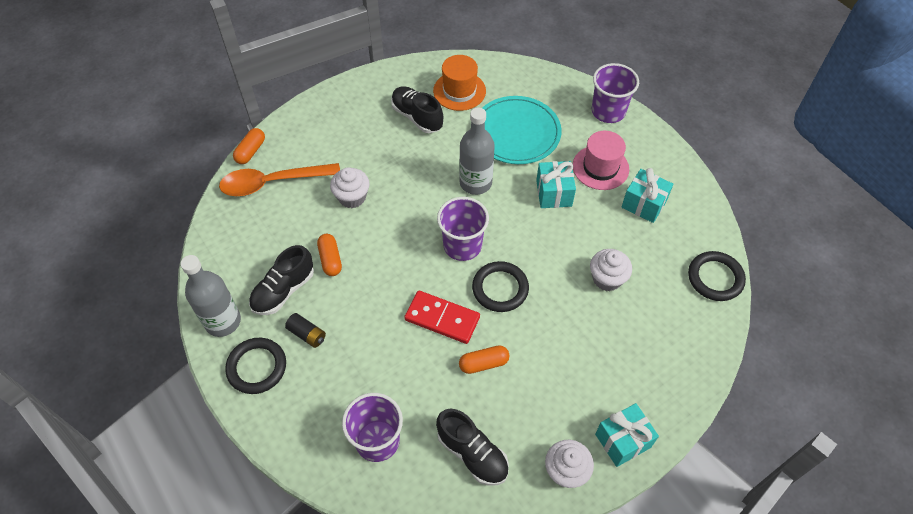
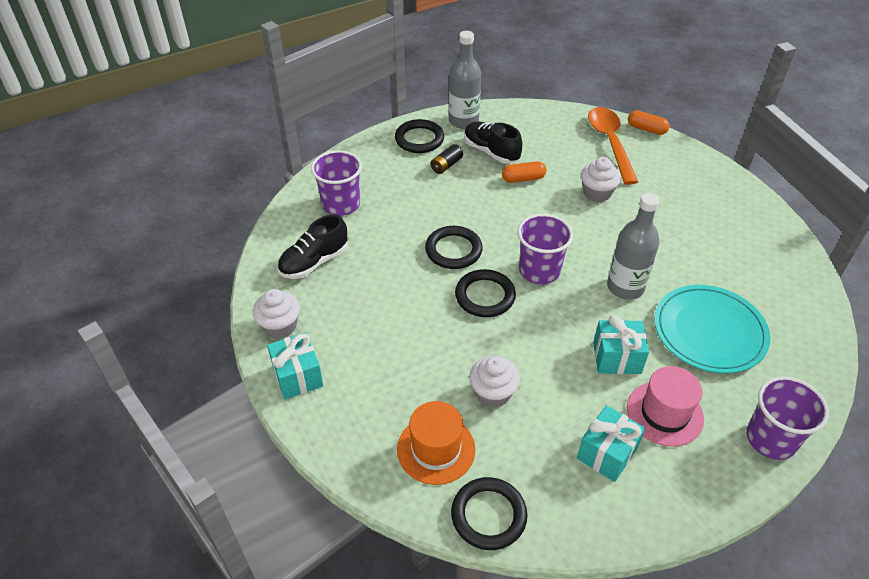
camera: 95 degrees right, 10 degrees down
black shoe [391,86,443,133] -> none
red domino [404,291,480,344] -> black ring [425,226,483,269]
orange hat [433,55,486,111] -> orange hat moved to [397,401,475,485]
orange capsule [459,345,510,374] -> none

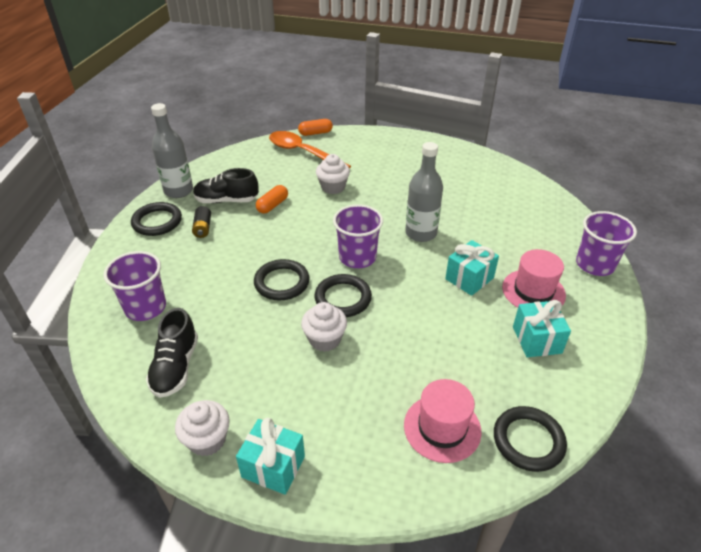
camera: 45 degrees left, 5 degrees down
orange hat [397,401,475,485] -> pink hat [404,379,481,463]
white cupcake [469,356,520,408] -> white cupcake moved to [301,302,347,352]
turquoise plate [654,285,770,373] -> none

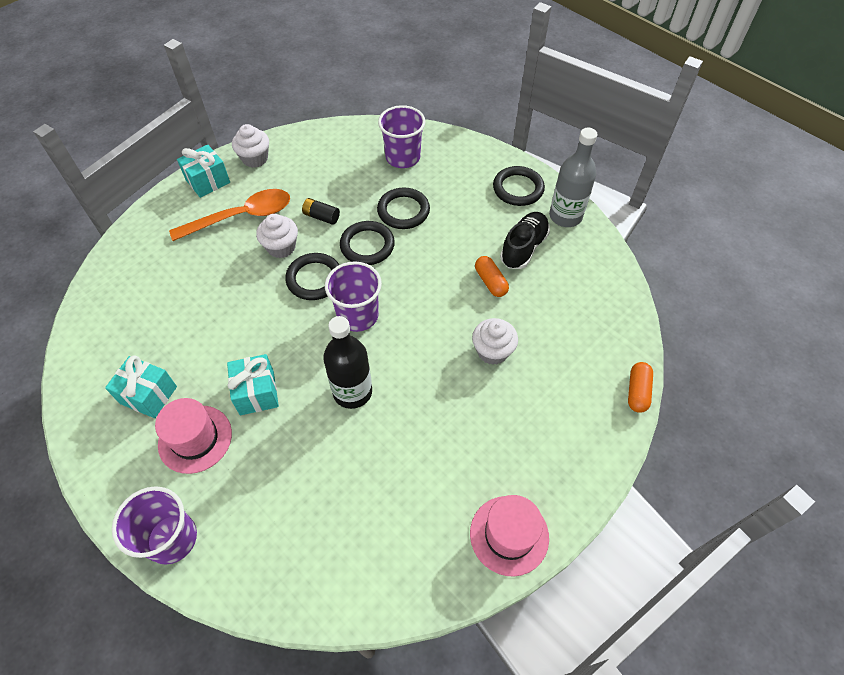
camera: 120 degrees right, 15 degrees up
black shoe [146,308,198,398] -> none
black battery [192,206,211,238] -> black battery moved to [302,198,340,225]
orange spoon [269,131,351,169] -> orange spoon moved to [169,189,290,241]
pink hat [404,379,481,463] -> pink hat moved to [470,495,549,577]
grey bottle [405,142,443,242] -> black bottle [323,316,372,409]
black ring [494,406,567,472] -> black ring moved to [377,188,430,229]

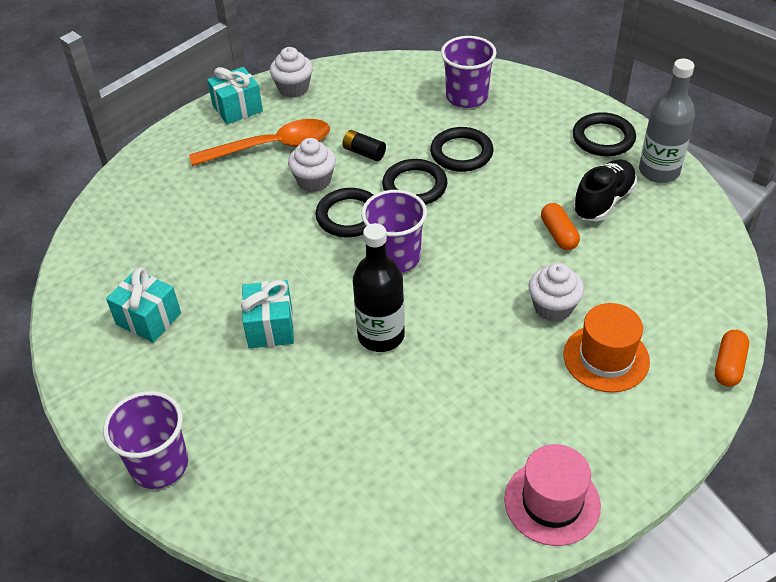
camera: 10 degrees right, 10 degrees down
pink hat [155,398,232,474] -> none
none -> orange hat [564,303,650,393]

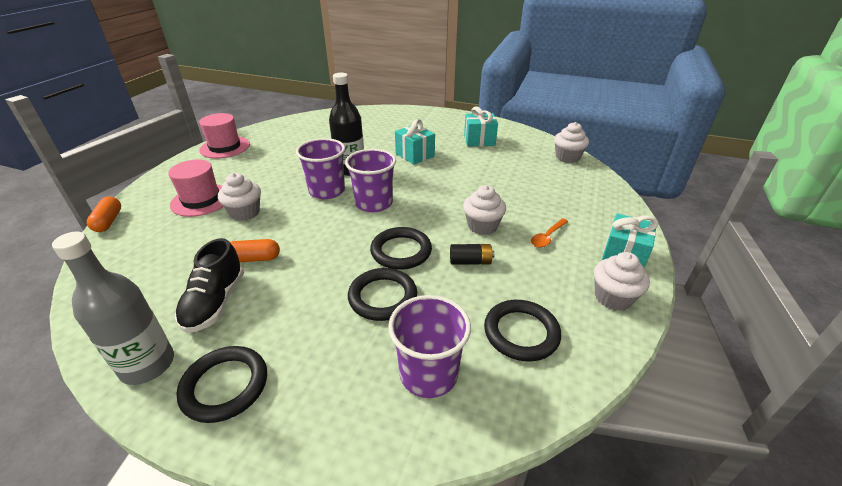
camera: 145 degrees right, 10 degrees down
purple cup [103,391,188,489] -> purple cup moved to [296,138,345,199]
orange spoon [189,119,330,166] -> orange spoon [531,218,568,248], size x0.47
black ring [316,188,373,237] -> black ring moved to [484,300,561,361]
orange capsule [541,203,580,250] -> orange capsule turned 45 degrees counterclockwise [230,239,280,262]
orange hat [564,303,650,393] -> pink hat [168,160,223,217]
none -> white cupcake [554,122,589,163]

